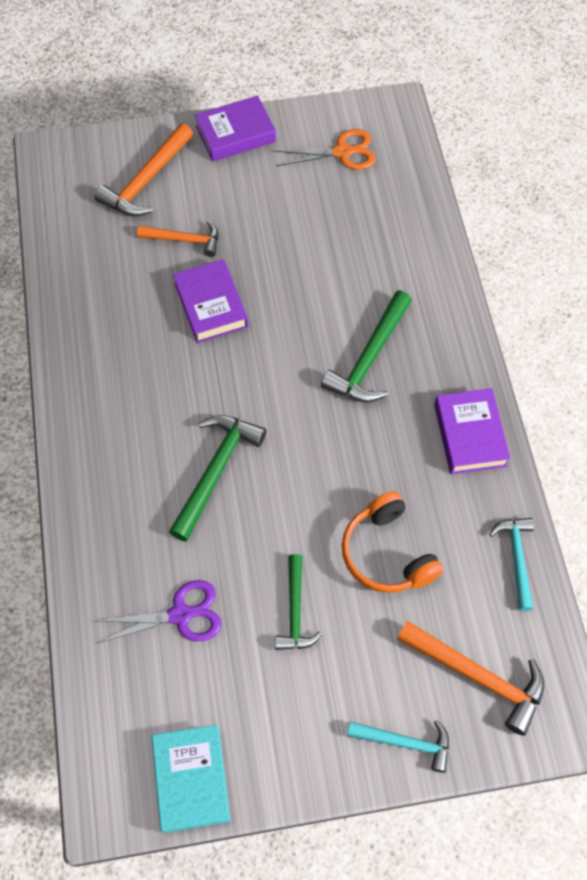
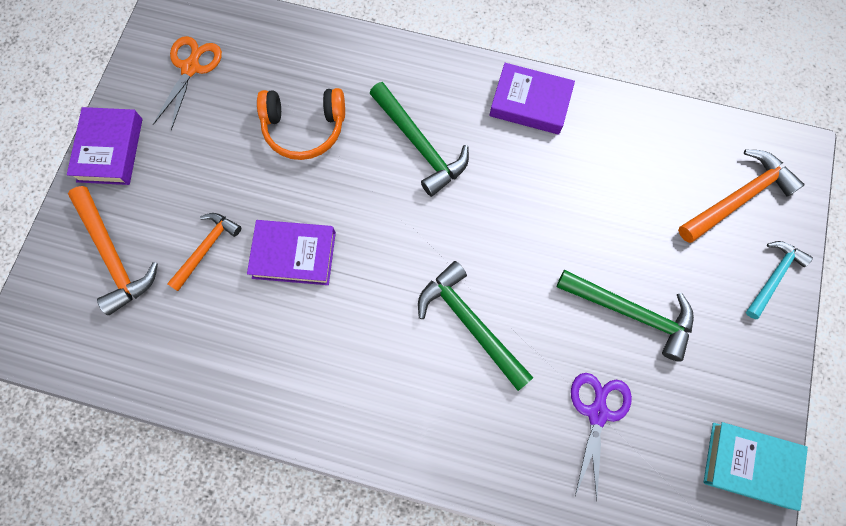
camera: 65 degrees left, 10 degrees up
green hammer [275,554,322,650] -> green hammer [556,270,694,362], size x1.53
orange headphones [342,491,443,593] -> orange headphones moved to [257,88,345,160]
turquoise hammer [489,518,534,611] -> none

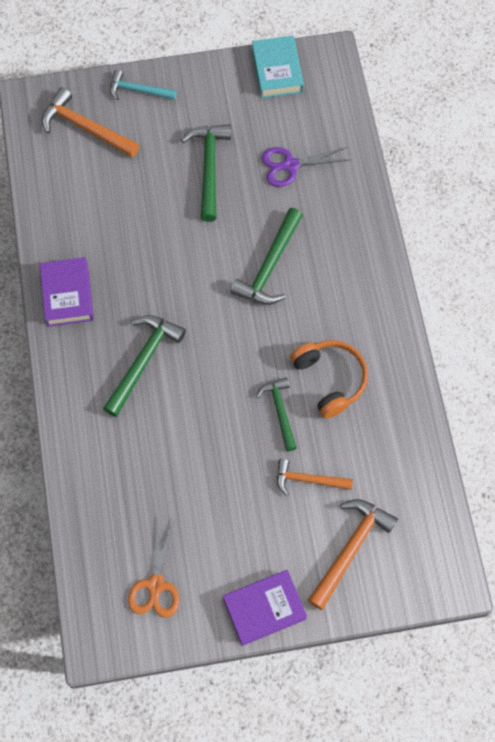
camera: 115 degrees left, 5 degrees down
orange scissors [153,36,222,130] -> orange scissors turned 75 degrees counterclockwise [128,519,179,618]
purple book [247,220,336,285] -> green hammer [256,377,297,451]
orange headphones [257,88,345,160] -> orange headphones moved to [290,340,368,419]

